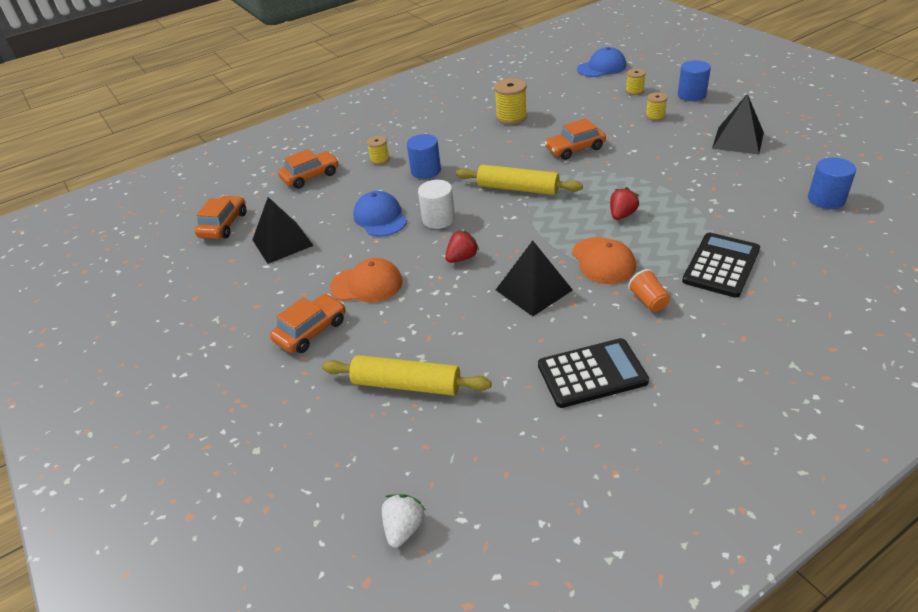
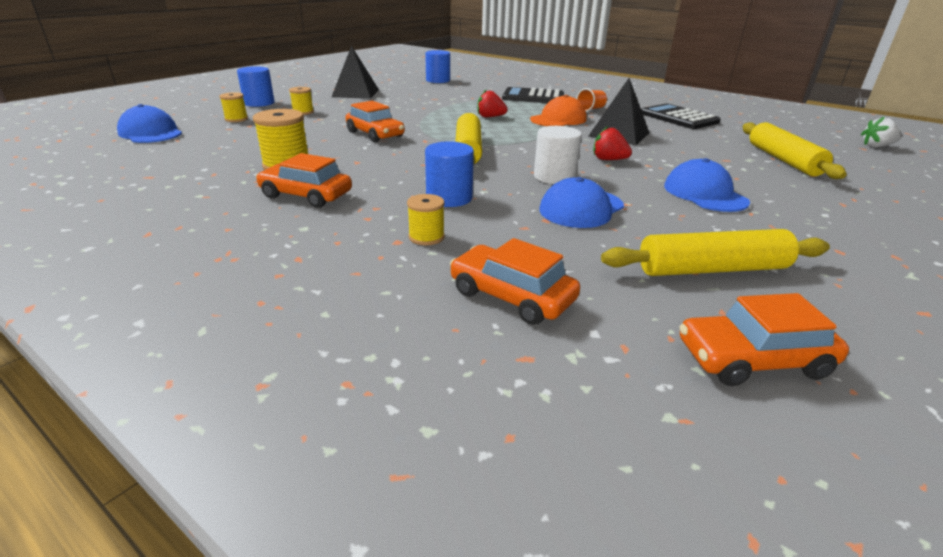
camera: 115 degrees left, 10 degrees down
black pyramid [252,197,314,264] -> yellow rolling pin [601,229,830,276]
orange car [270,294,345,353] -> orange car moved to [256,153,352,208]
orange cap [330,258,403,302] -> blue cap [664,158,750,212]

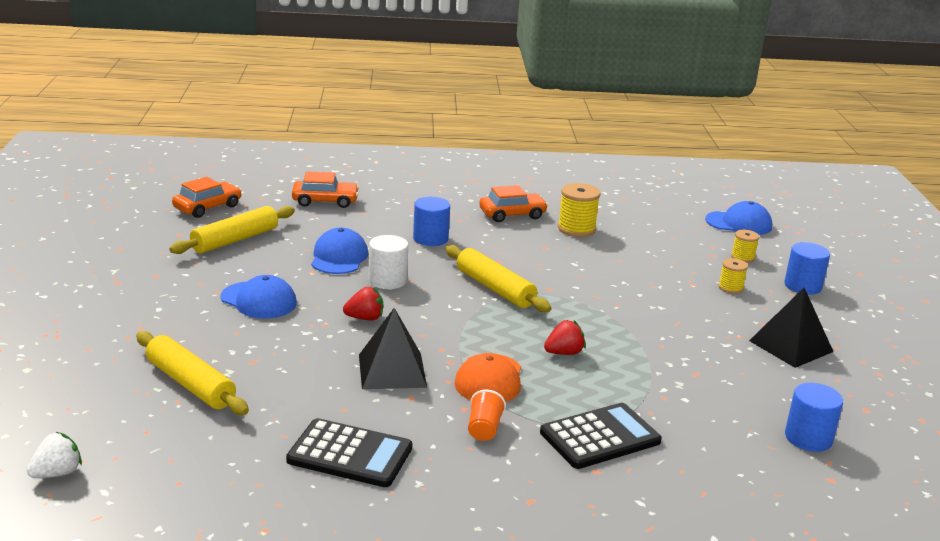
camera: 140 degrees right, 5 degrees down
orange car [345,101,405,142] -> none
yellow spool [407,194,445,245] -> none

